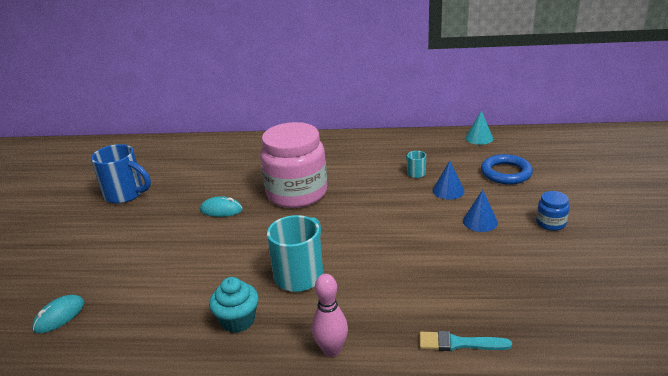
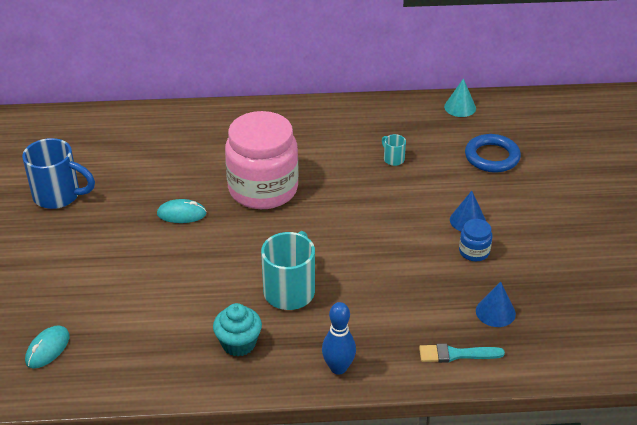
camera: 10 degrees left, 10 degrees up
pink bowling pin [312,274,348,357] -> blue bowling pin [322,302,356,375]
blue cone [433,161,465,200] -> blue cone moved to [476,282,516,327]
blue jar [536,191,570,231] -> blue jar moved to [459,219,492,261]

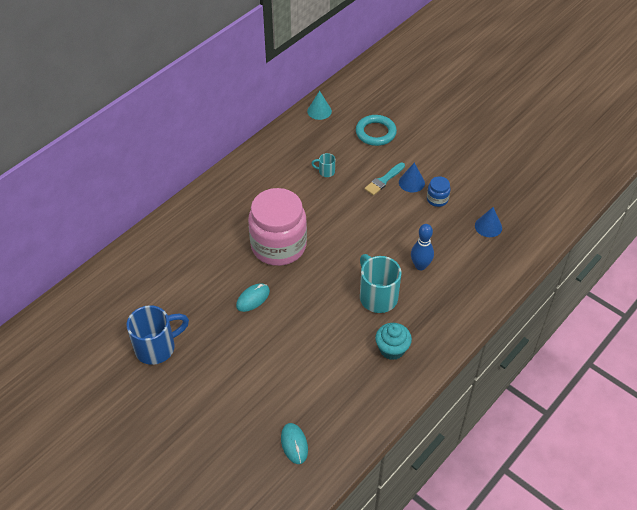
camera: 45 degrees left, 10 degrees up
blue bowling pin [322,302,356,375] -> blue bowling pin moved to [411,224,434,270]
turquoise brush [419,344,505,363] -> turquoise brush moved to [364,163,405,195]
blue ring [465,134,521,173] -> turquoise ring [356,115,397,146]

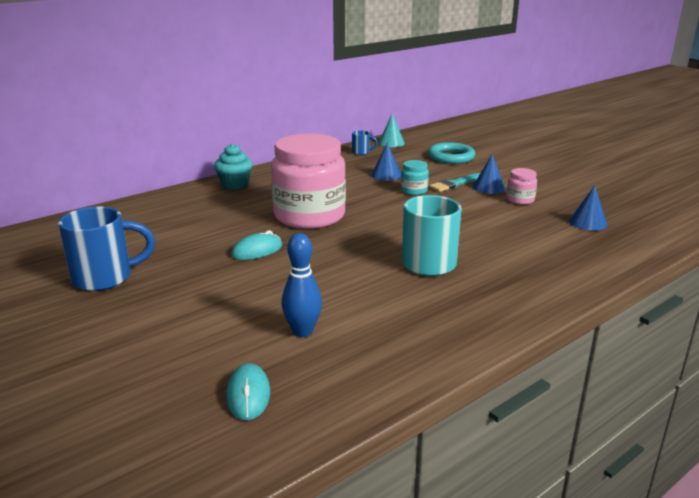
camera: 10 degrees right, 25 degrees down
turquoise mug [311,153,335,177] -> blue cone [371,142,401,181]
turquoise cupcake [375,323,412,360] -> turquoise cupcake moved to [214,144,253,190]
blue bowling pin [411,224,434,270] -> blue bowling pin moved to [282,233,322,337]
blue jar [427,176,451,207] -> pink jar [506,168,537,205]
none -> blue mug [352,130,378,155]
none -> turquoise jar [401,160,429,195]

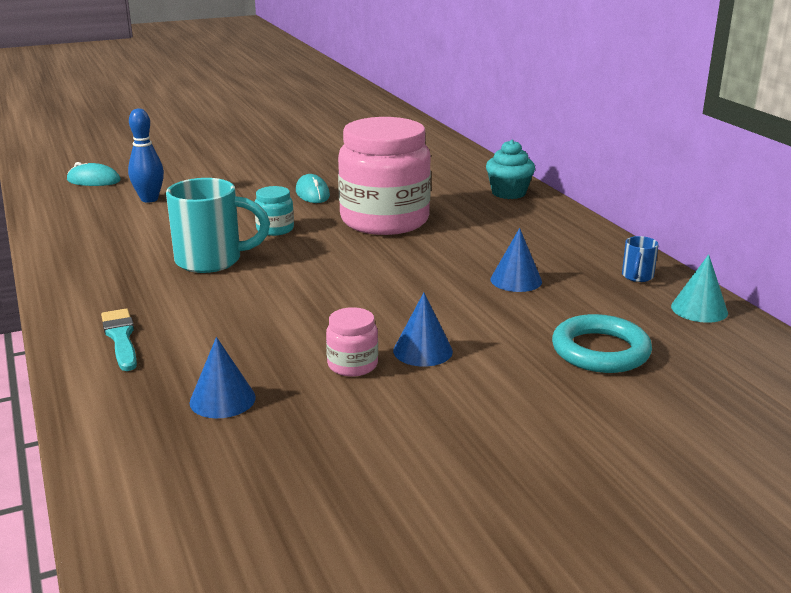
camera: 105 degrees right, 0 degrees up
blue mug [58,207,155,291] -> none
turquoise jar [401,160,429,195] -> turquoise jar moved to [255,186,294,236]
turquoise brush [429,173,480,192] -> turquoise brush moved to [101,308,137,371]

